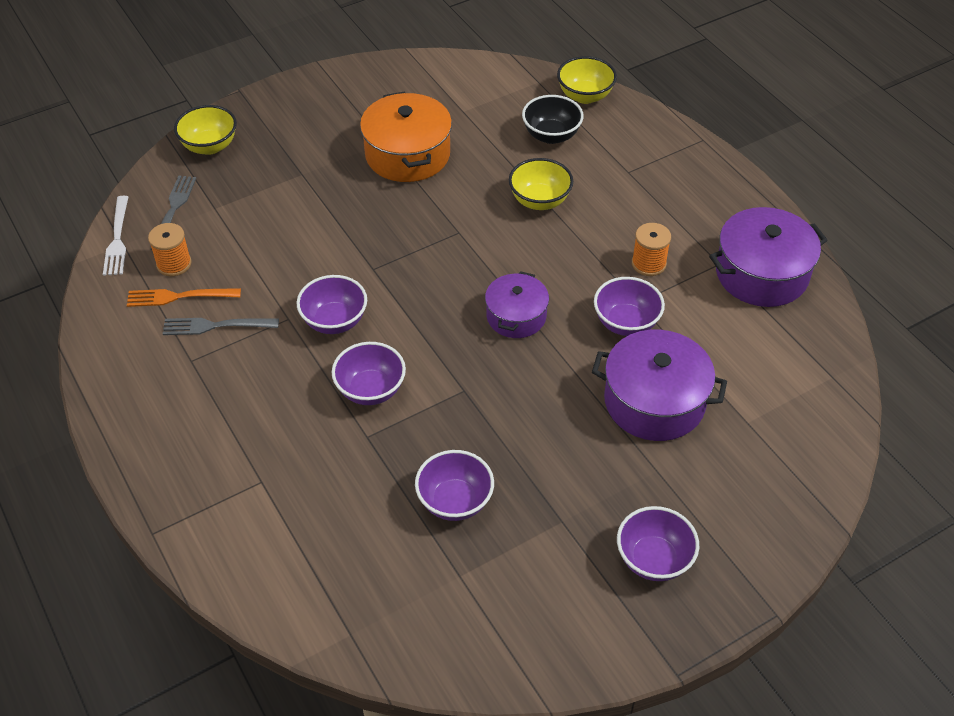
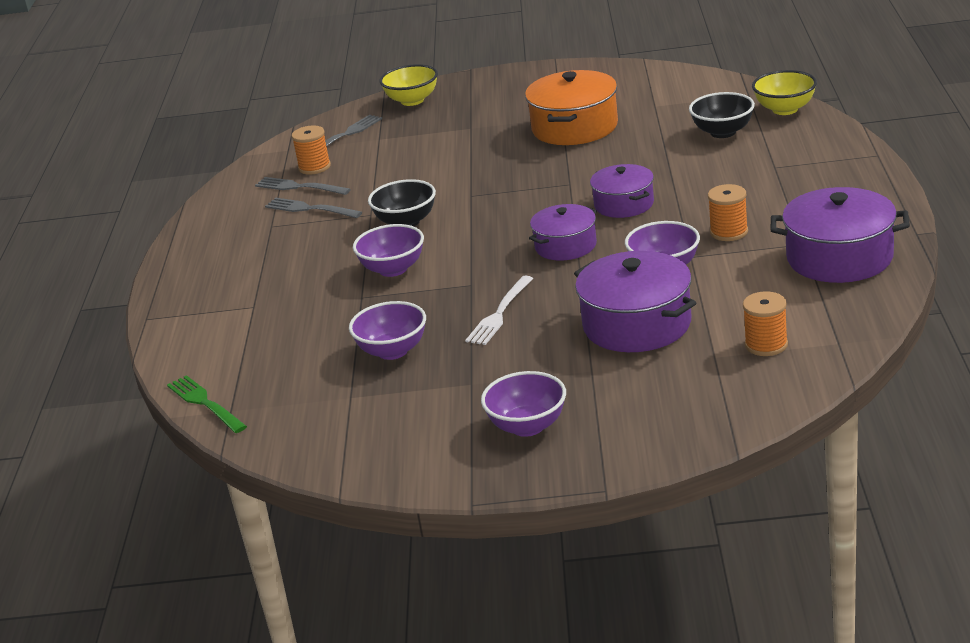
camera: 35 degrees right, 20 degrees down
white fork [103,196,128,276] -> white fork moved to [465,276,534,345]
orange fork [127,288,241,307] -> grey fork [255,177,351,195]
purple bowl [296,275,367,334] -> black bowl [368,179,436,226]
yellow bowl [509,158,573,210] -> none
none -> green fork [167,375,247,433]
none -> purple pot [590,164,654,218]
none -> orange spool [743,291,788,356]

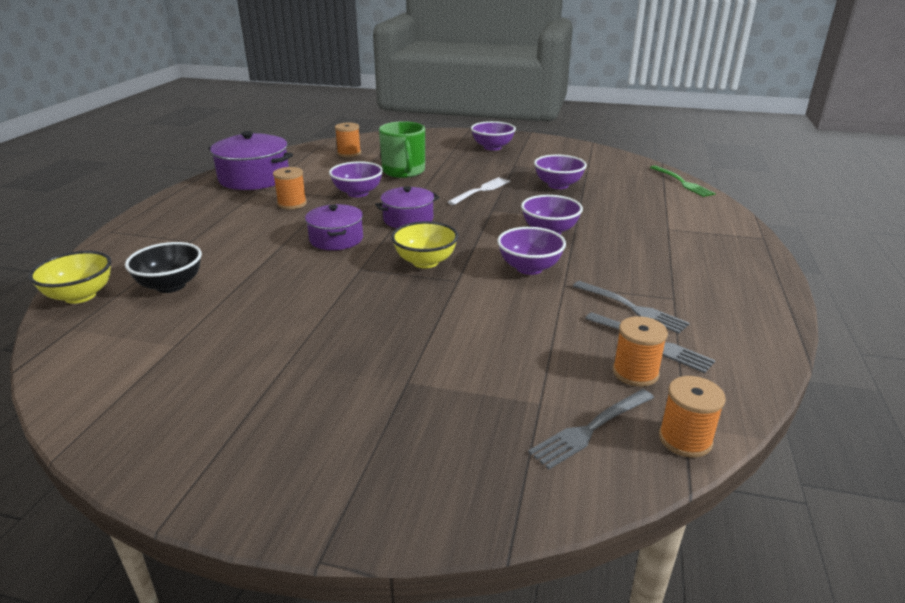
camera: 170 degrees left, 0 degrees up
black bowl [368,179,436,226] -> purple bowl [497,227,566,275]
yellow bowl [379,64,438,106] -> yellow bowl moved to [391,221,458,268]
orange pot [525,70,618,145] -> none
purple pot [574,251,696,352] -> green mug [379,121,425,178]
none -> orange spool [659,376,726,458]

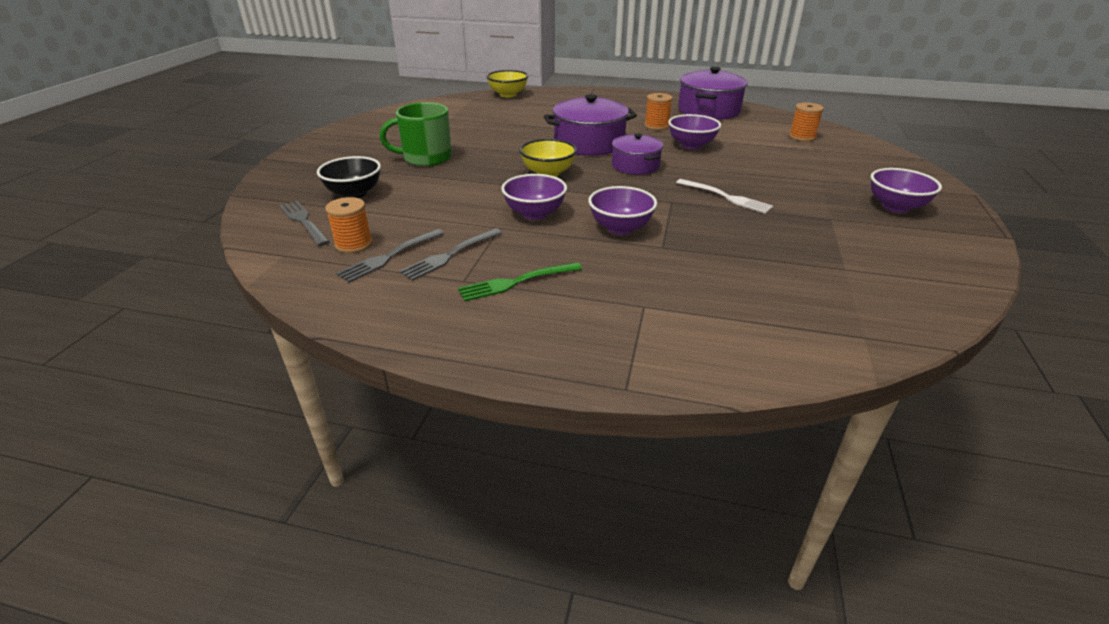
camera: 90 degrees right, 5 degrees up
black bowl [125,242,202,293] -> black bowl moved to [317,156,381,198]
purple pot [305,204,363,250] -> purple pot [544,94,637,156], size x1.59
green mug [379,121,425,178] -> green mug moved to [380,102,452,166]
purple bowl [534,155,587,189] -> none
green fork [650,165,716,197] -> green fork moved to [458,262,582,301]
orange spool [659,376,726,458] -> none

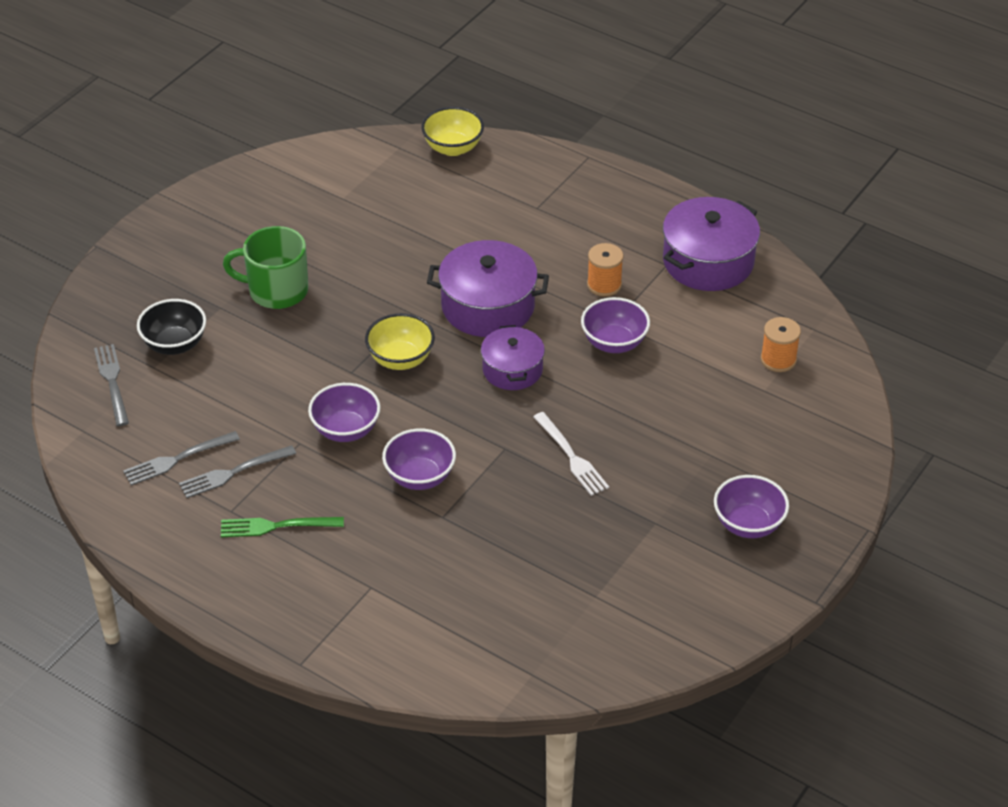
camera: 20 degrees right, 10 degrees up
orange spool [325,197,372,253] -> none

